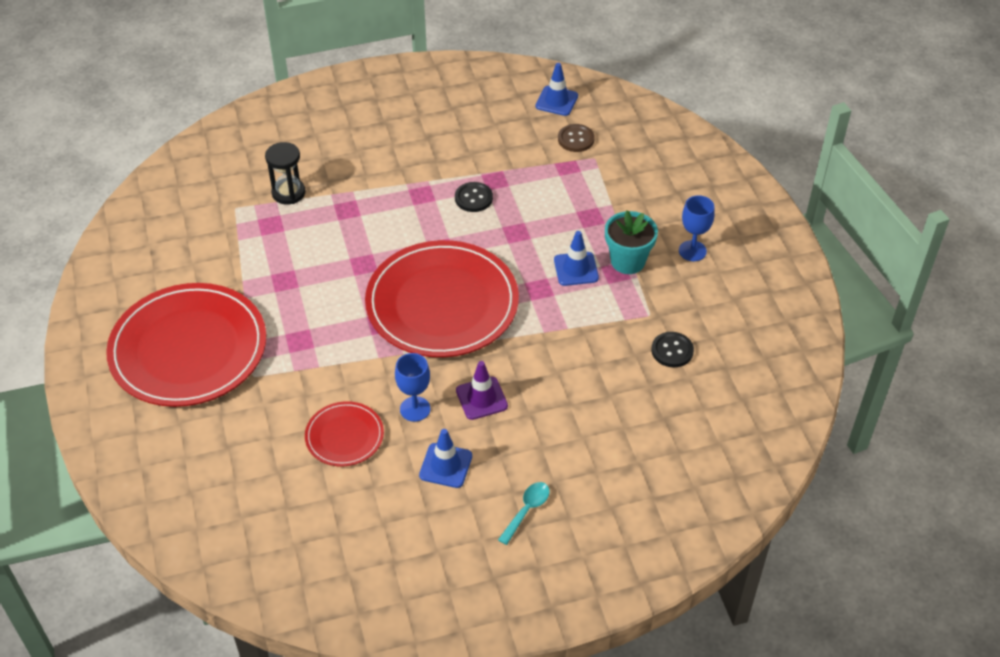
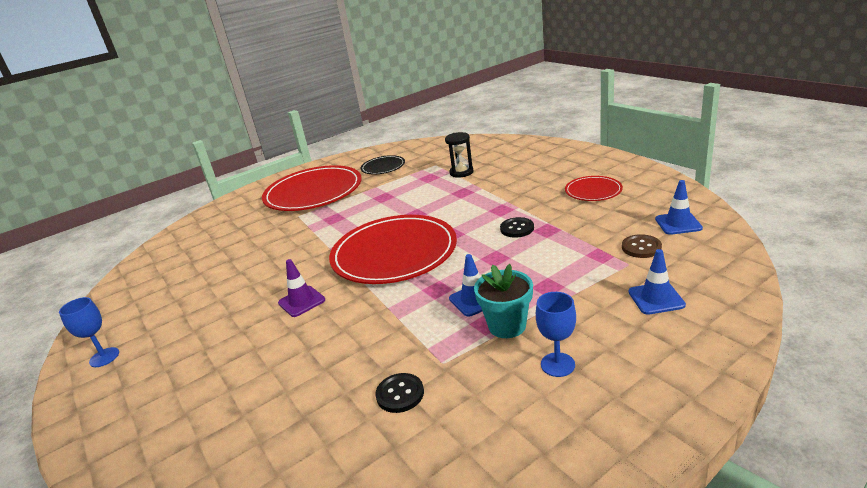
camera: 75 degrees right, 20 degrees down
red plate [305,401,384,467] -> red plate moved to [565,176,623,201]
blue goblet [395,353,430,422] -> blue goblet moved to [59,297,119,367]
blue traffic cone [419,429,472,488] -> blue traffic cone moved to [629,249,686,315]
turquoise spoon [498,482,550,545] -> none
none -> black plate [361,155,405,174]

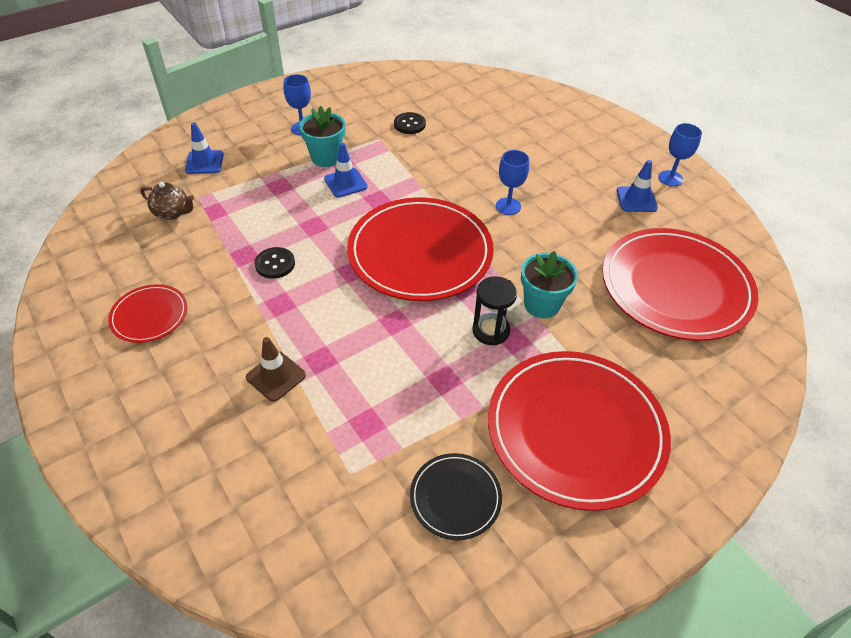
camera: 175 degrees right, 20 degrees up
purple traffic cone [278,259,325,317] -> blue goblet [496,150,529,215]
black hourglass [445,132,474,178] -> black hourglass moved to [472,276,517,345]
brown button [622,234,662,258] -> brown teapot [140,182,194,220]
blue traffic cone [655,180,703,235] -> blue traffic cone moved to [617,160,658,212]
none -> brown traffic cone [246,337,306,402]
none -> turquoise flower pot [521,251,578,319]
none -> red plate [602,228,759,341]

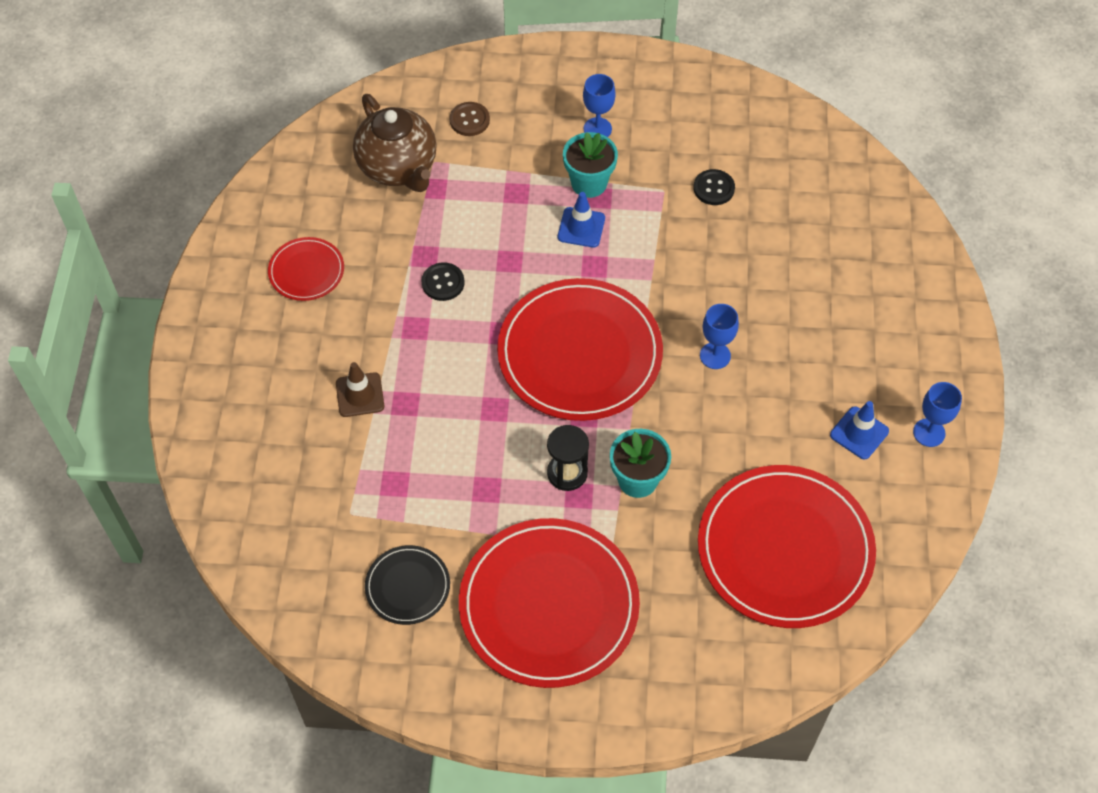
camera: 40 degrees right, 10 degrees up
brown teapot [140,182,194,220] -> brown teapot [353,94,437,192], size x1.94
blue traffic cone [185,122,224,174] -> brown button [449,102,490,136]

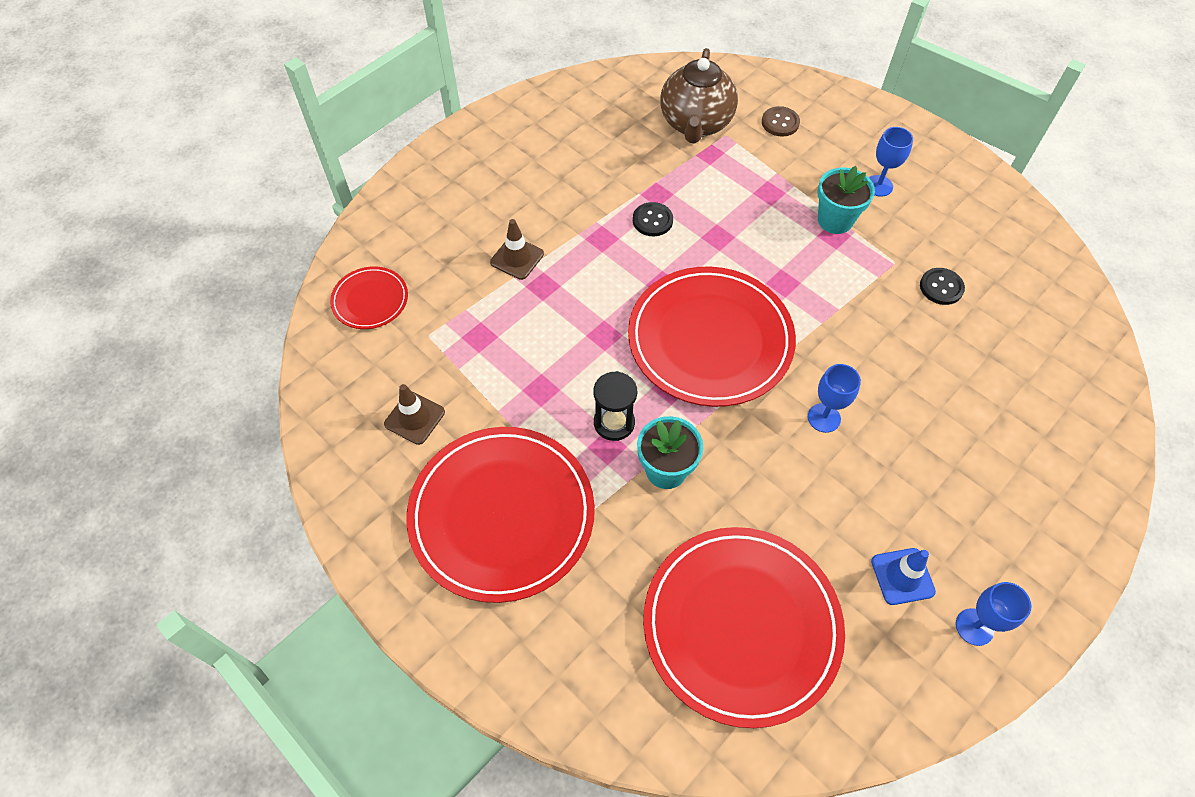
camera: 40 degrees right, 0 degrees up
red plate [268,237,344,301] -> red plate moved to [330,266,408,329]
black plate [365,545,450,625] -> brown traffic cone [384,384,445,445]
blue traffic cone [558,192,605,248] -> none

